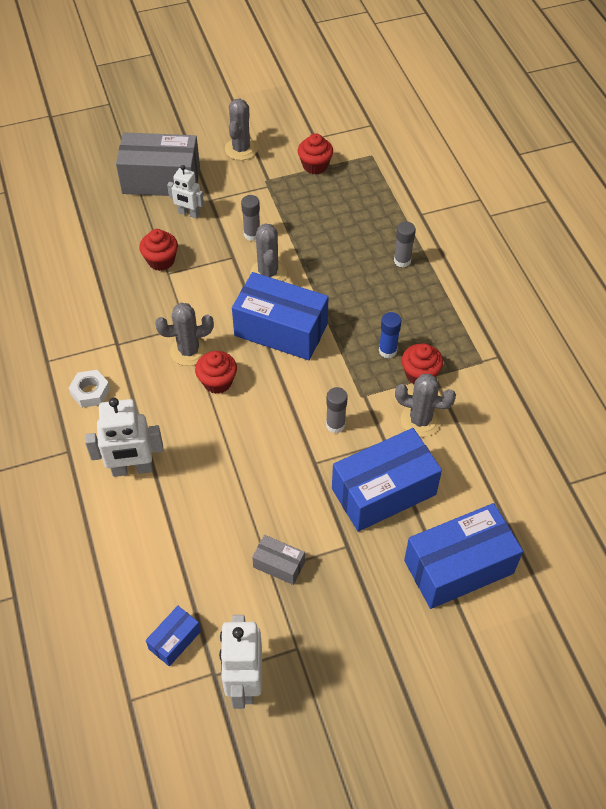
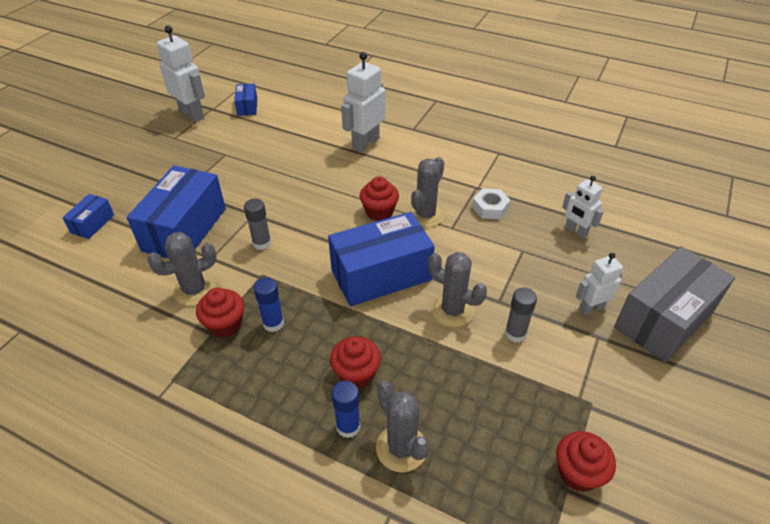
camera: 135 degrees right, 10 degrees down
white nut [69,370,110,408] -> white nut moved to [472,188,510,219]
red cupcake [139,229,178,271] -> red cupcake moved to [330,336,381,389]
grey cactus [225,99,258,160] -> grey cactus moved to [376,381,430,472]
grey box [252,535,305,585] -> none
grey glue stick [394,222,416,268] -> blue glue stick [332,381,361,438]
blue box [404,503,523,609] -> blue box [62,194,114,239], size x0.47
none -> white robot [562,176,604,238]

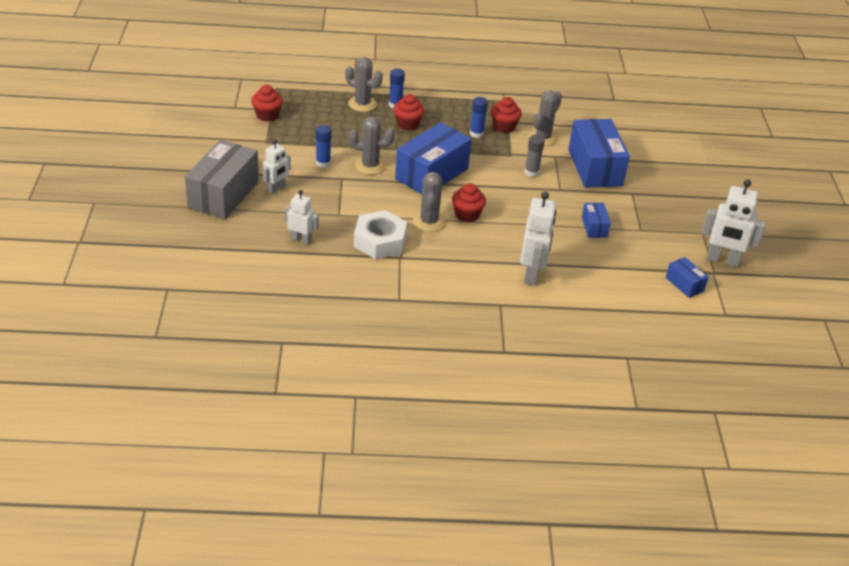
camera: 150 degrees right, 5 degrees down
blue box [62,194,114,239] -> blue box moved to [582,203,611,238]
white nut [472,188,510,219] -> white nut [354,210,407,259], size x1.67
grey glue stick [505,287,537,342] -> blue glue stick [316,125,332,168]

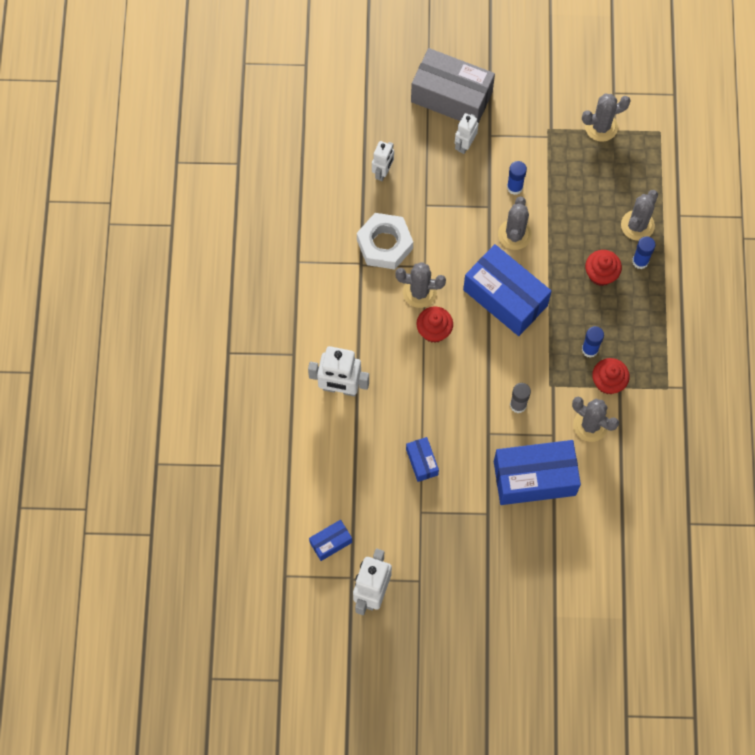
camera: 95 degrees right, 30 degrees up
red cupcake [251,85,283,121] -> grey cactus [582,93,631,142]
white robot [263,140,291,194] -> white robot turned 75 degrees clockwise [455,113,479,154]
blue box [582,203,611,238] -> blue box turned 75 degrees clockwise [406,437,439,482]

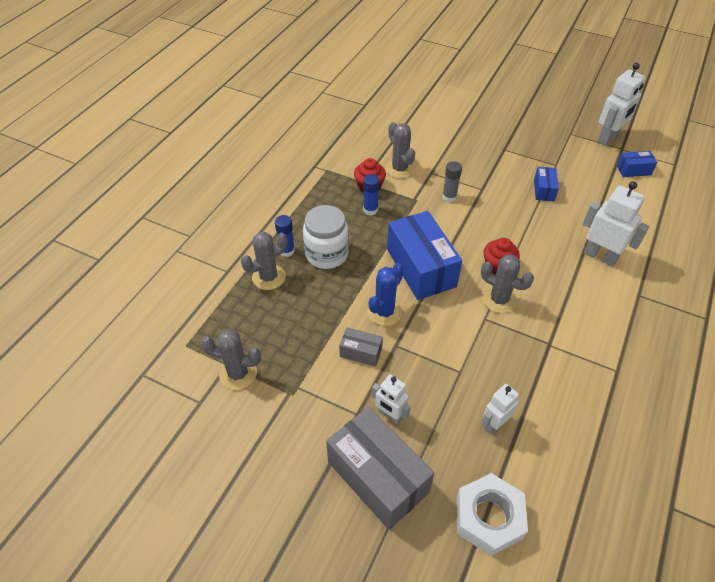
camera: 155 degrees left, 20 degrees down
white nut [357,213,413,269] -> white nut moved to [457,473,528,556]
white robot [455,113,479,154] -> white robot turned 75 degrees clockwise [372,374,411,425]
blue box [494,440,581,505] -> none
grey cactus [498,196,532,250] -> blue cactus [367,263,404,326]
blue glue stick [507,161,527,195] -> grey box [339,327,383,367]
red cupcake [585,250,622,286] -> white jar [303,205,349,269]

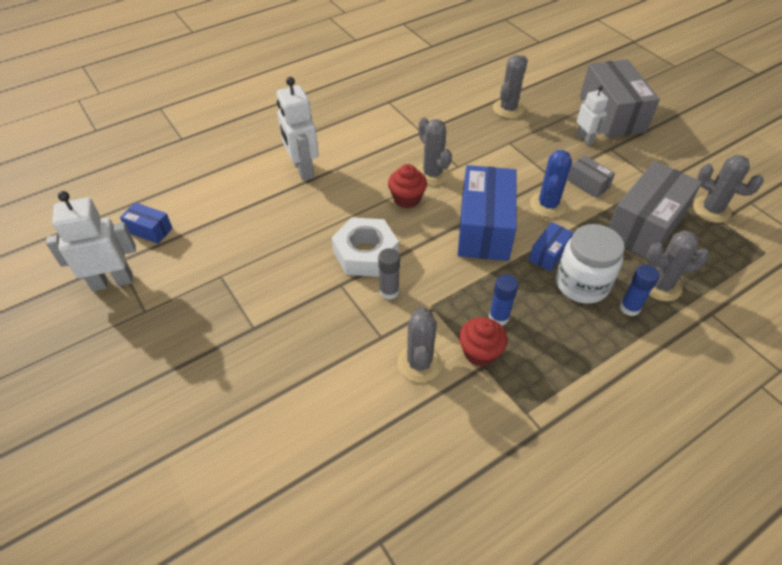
camera: 150 degrees left, 0 degrees up
blue cactus [367,263,404,326] -> blue cactus turned 45 degrees counterclockwise [530,150,572,218]
white nut [457,473,528,556] -> white nut moved to [332,217,399,277]
white robot [481,384,519,434] -> grey cactus [493,55,528,118]
blue box [534,167,559,201] -> blue box moved to [529,222,574,271]
none -> grey box [609,161,702,259]

